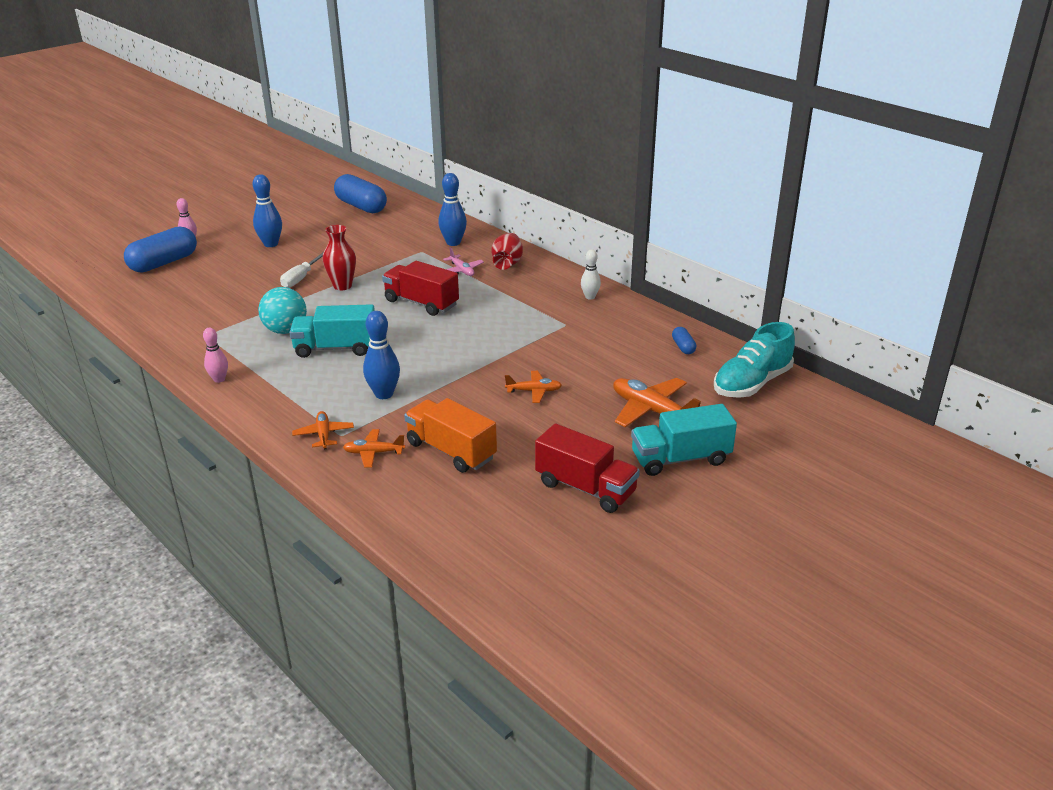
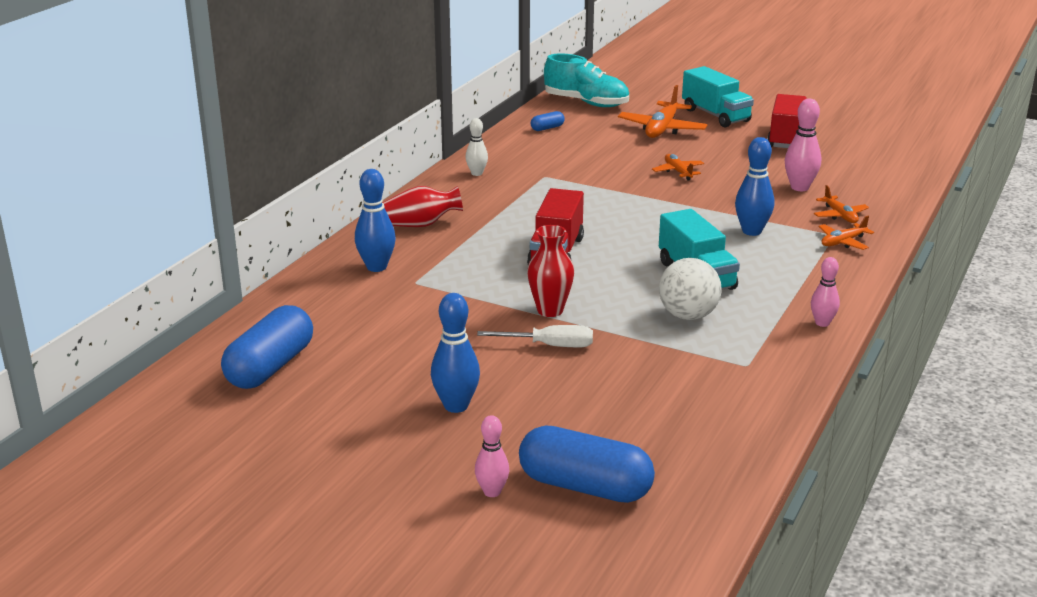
camera: 110 degrees left, 5 degrees down
turquoise ball [258,287,307,334] -> white ball [659,258,722,320]
orange truck [404,398,497,473] -> pink bowling pin [785,99,821,191]
pink plane [443,247,484,276] -> none

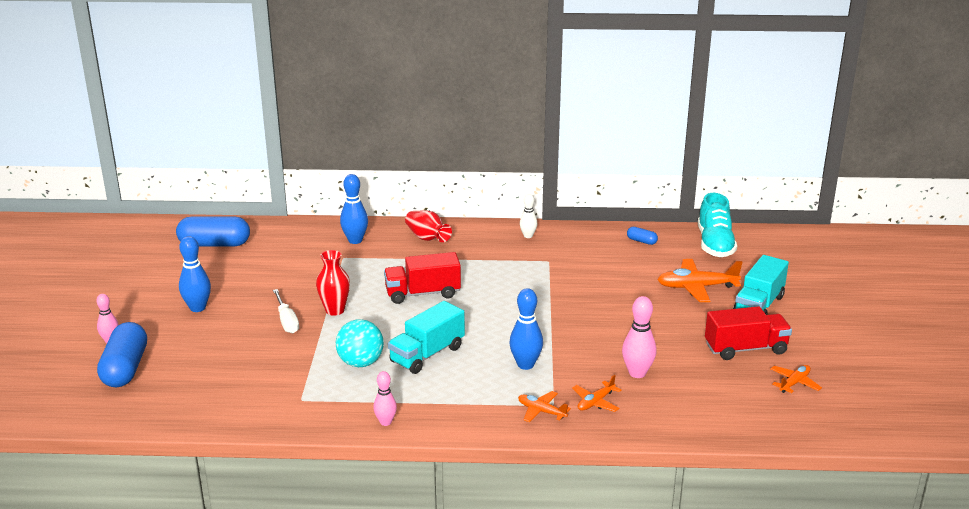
camera: 65 degrees right, 0 degrees up
orange plane [652,154,704,181] -> orange plane moved to [770,365,822,393]
white ball [659,258,722,320] -> turquoise ball [336,319,384,367]

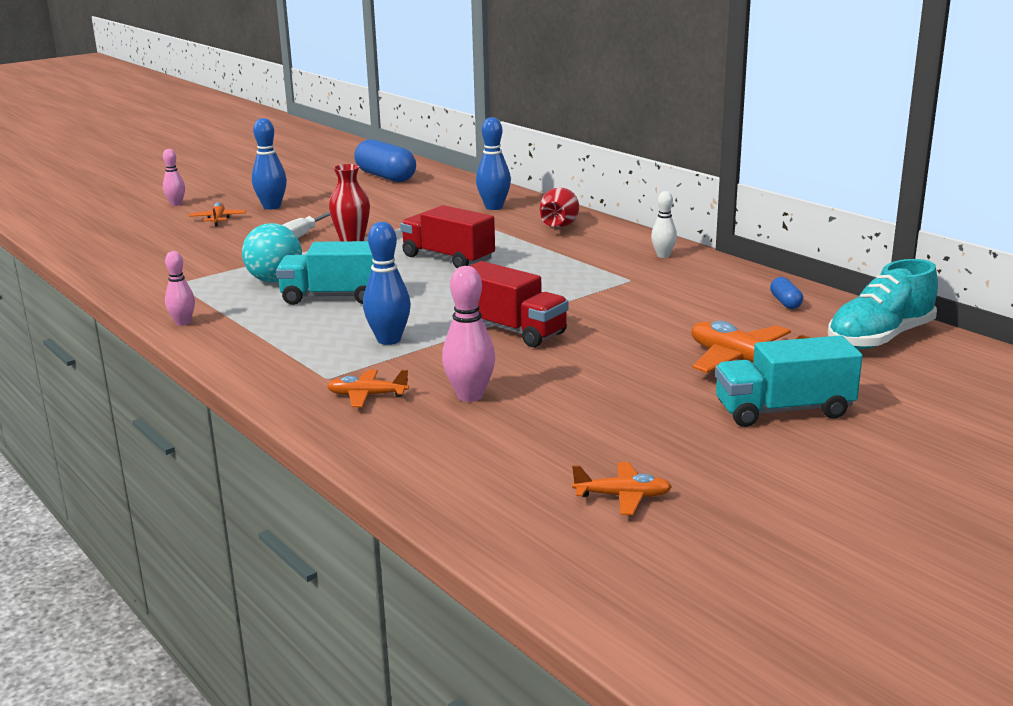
camera: 50 degrees right, 5 degrees down
blue capsule [97,322,147,387] -> none
orange plane [518,391,571,422] -> orange plane moved to [189,202,246,226]
red truck [705,306,792,360] -> red truck moved to [470,261,569,347]

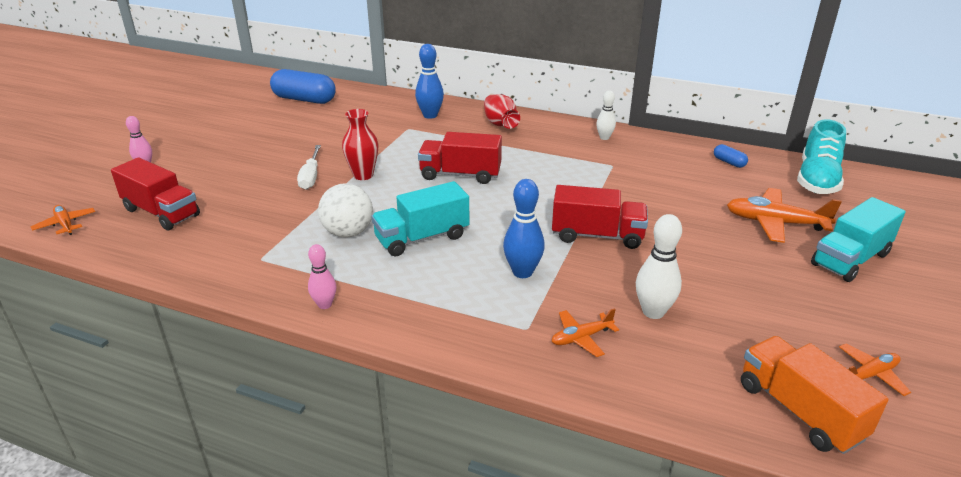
camera: 30 degrees left, 10 degrees up
orange plane [189,202,246,226] -> orange plane moved to [31,205,95,235]
turquoise ball [242,223,302,282] -> white ball [318,183,373,237]
blue bowling pin [252,118,287,209] -> none
pink bowling pin [442,266,495,402] -> white bowling pin [636,214,682,319]
none -> red truck [111,157,200,230]
none -> orange truck [741,336,888,454]

